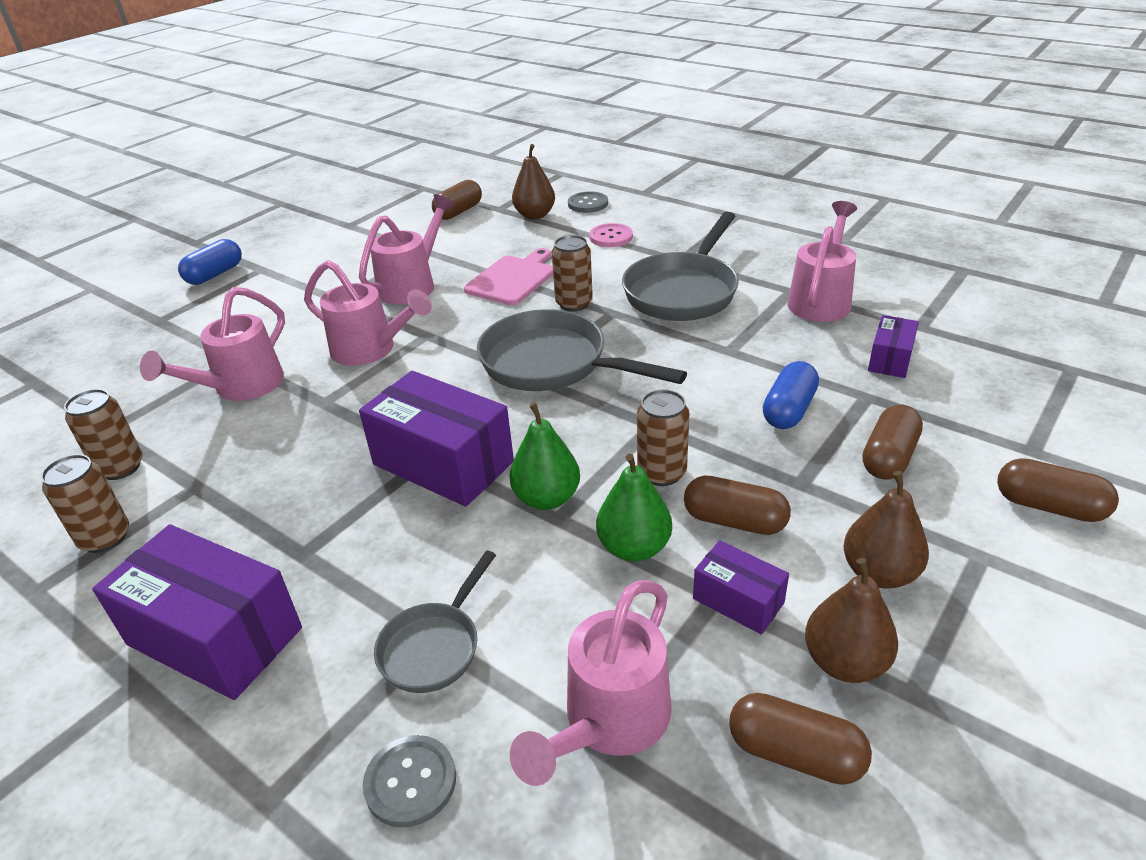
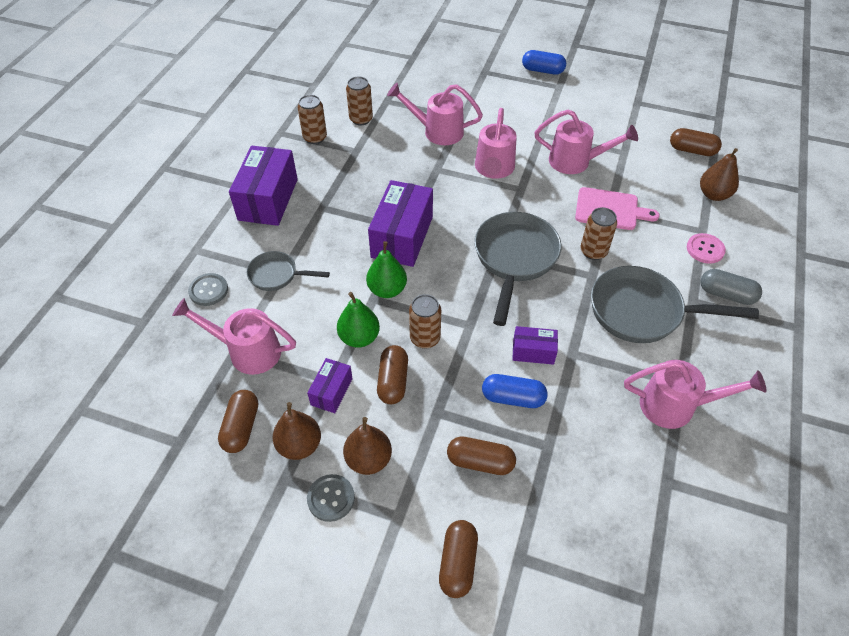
camera: 70 degrees right, 15 degrees up
grey button [568,191,608,213] -> grey button moved to [307,474,355,522]
purple box [868,315,919,378] -> purple box moved to [512,326,558,365]
none -> grey capsule [700,269,762,305]

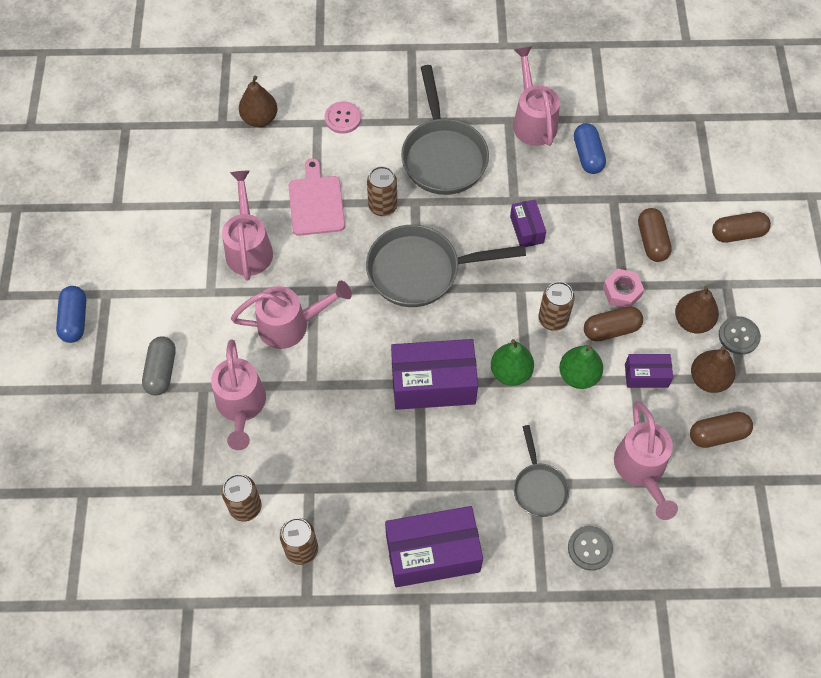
camera: 110 degrees left, 10 degrees up
blue capsule [482,374,548,408] -> blue capsule moved to [574,123,606,174]
brown capsule [670,128,722,156] -> none
grey capsule [700,269,762,305] -> grey capsule moved to [142,336,176,396]
none -> pink nut [603,269,644,307]

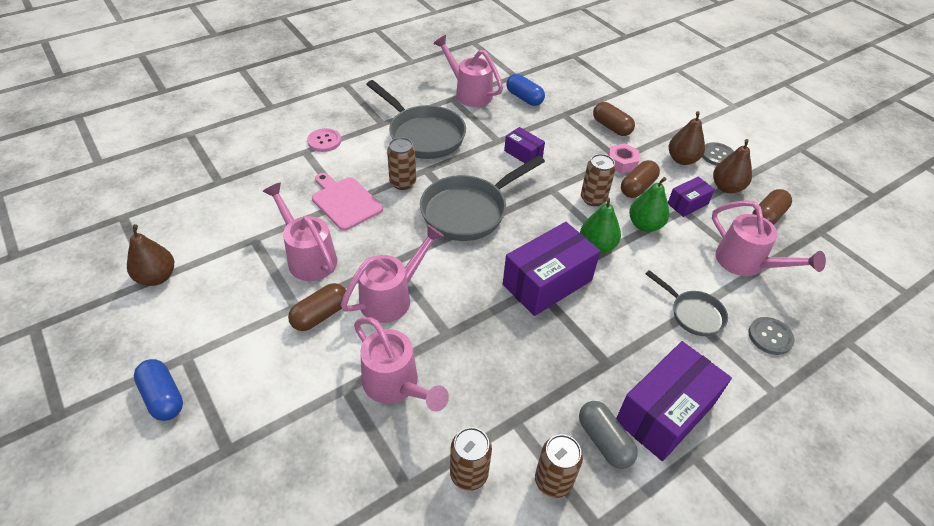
camera: 35 degrees left, 15 degrees down
grey capsule [142,336,176,396] -> grey capsule moved to [579,401,638,469]
brown pear [239,75,278,127] -> brown pear moved to [127,224,174,286]
brown capsule [712,212,771,243] -> brown capsule moved to [288,283,346,331]

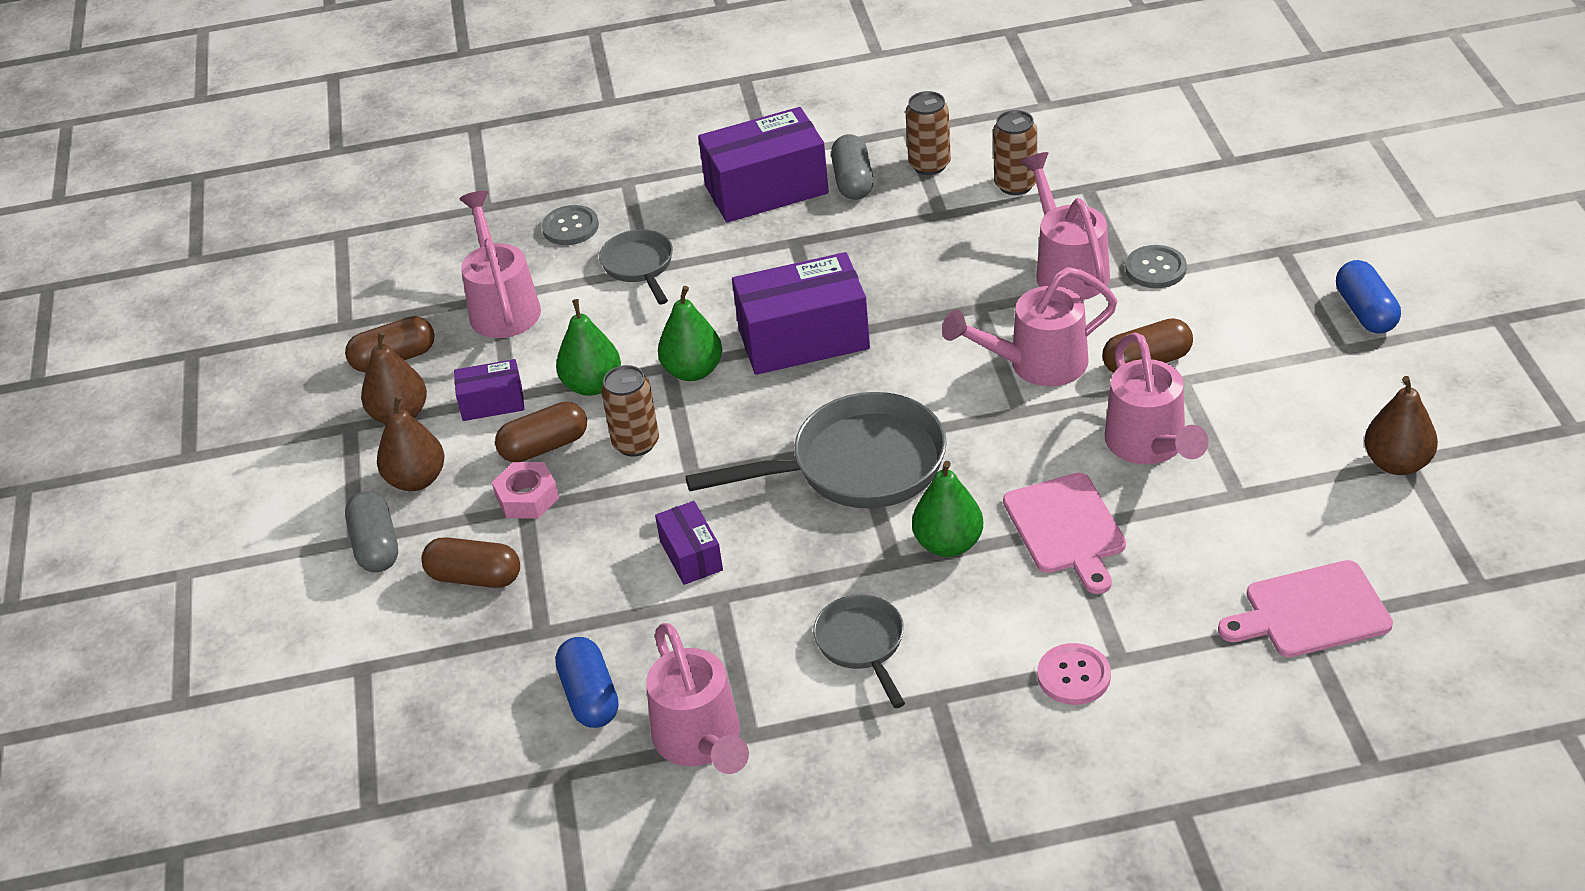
camera: 150 degrees left, 5 degrees down
grey pan [366,80,466,159] -> grey pan [813,595,905,708], size x0.55
brown can [387,137,416,190] -> green pear [912,461,983,557]
brown capsule [593,102,635,136] -> brown capsule turned 60 degrees counterclockwise [421,537,520,588]
grey button [702,142,734,166] -> grey button moved to [1125,245,1187,288]
none -> grey capsule [345,491,398,572]
none -> pink cutting board [1218,560,1393,657]

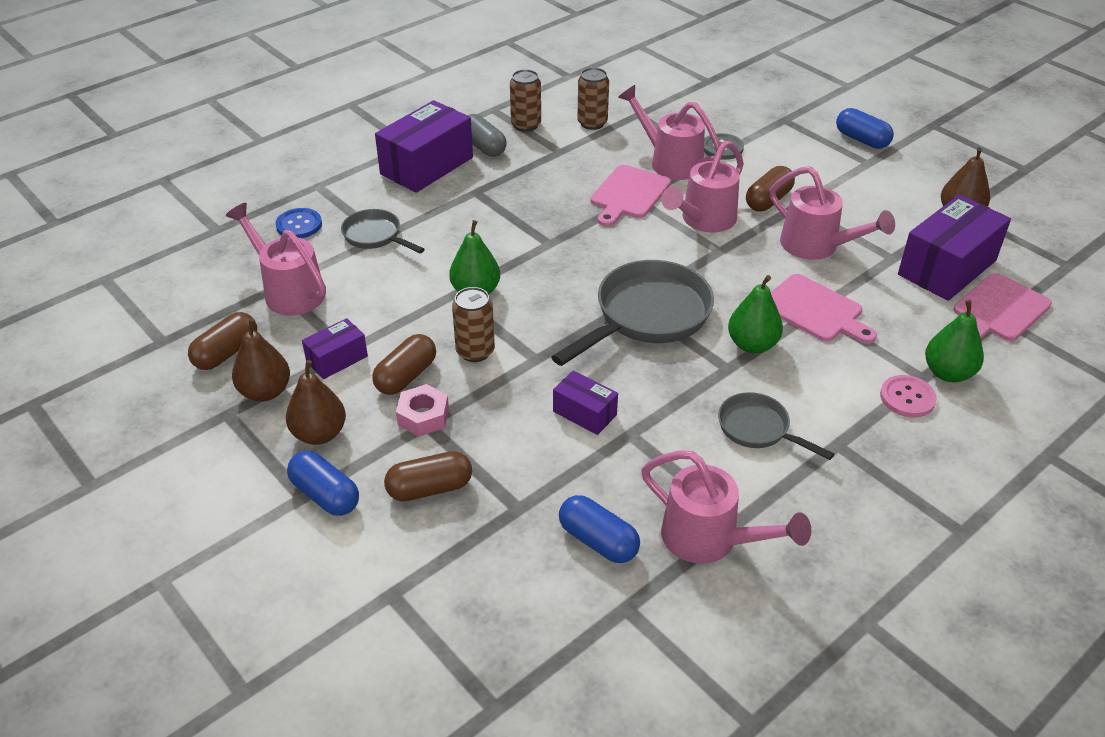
camera: 35 degrees left, 0 degrees up
grey capsule [345,491,398,572] -> blue capsule [287,451,359,516]
grey button [542,205,599,245] -> blue button [275,208,322,238]
green pear [556,299,621,396] -> green pear moved to [925,300,984,382]
purple box [732,252,870,375] -> purple box moved to [898,194,1011,301]
none -> pink cutting board [591,165,671,227]

